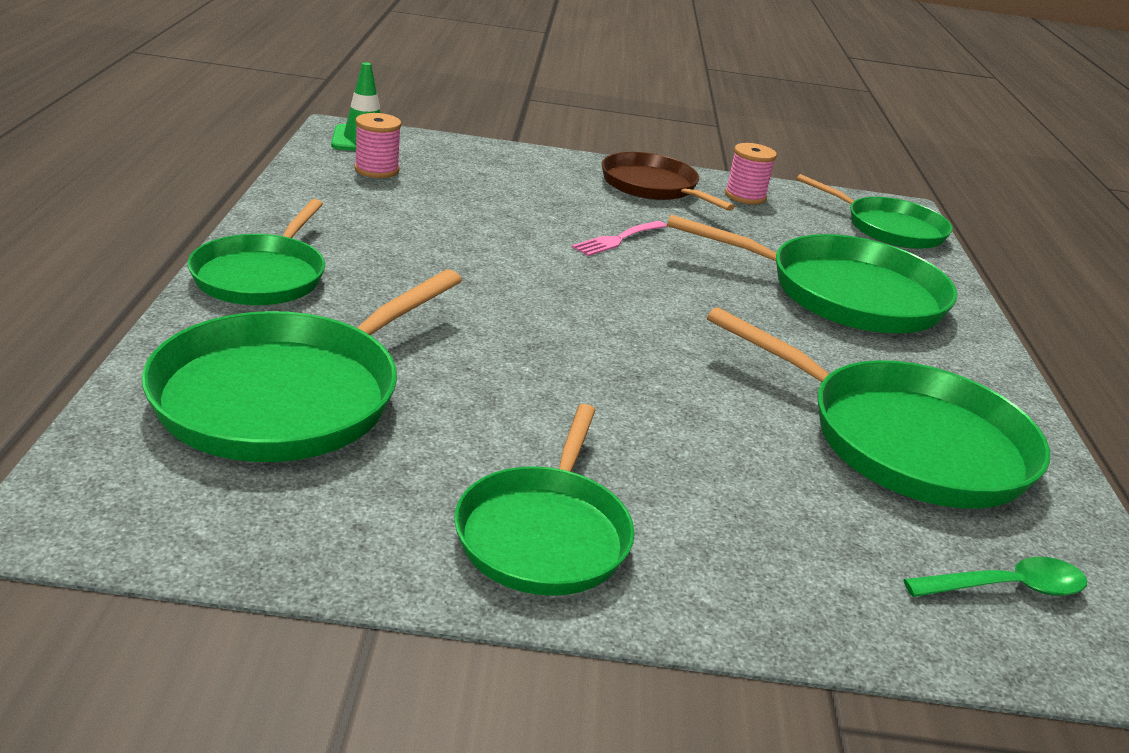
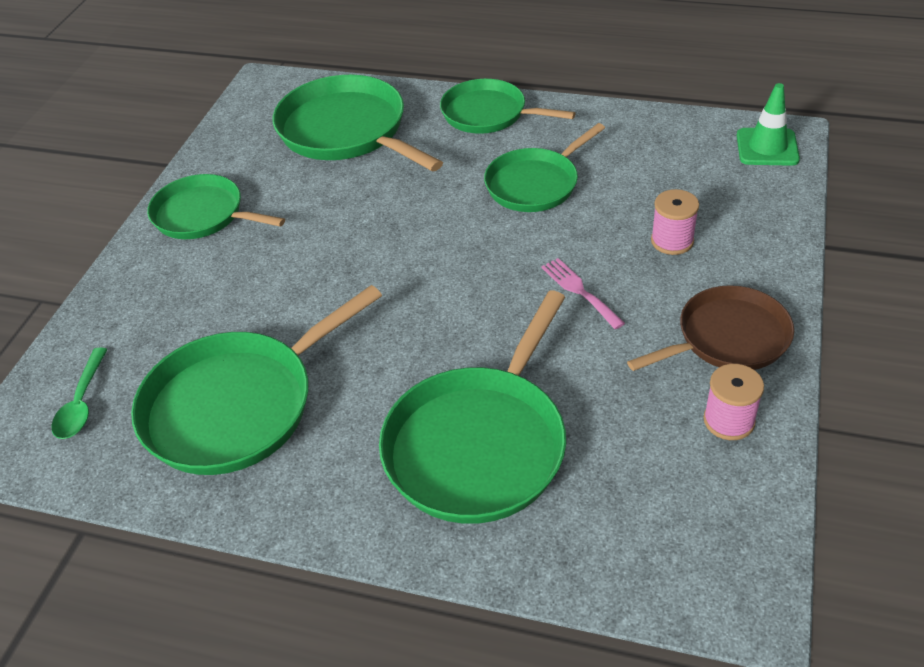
camera: 110 degrees right, 15 degrees up
pink spool [354,113,401,178] -> pink spool moved to [651,189,699,255]
green pan [796,174,953,249] -> green pan moved to [484,123,605,212]

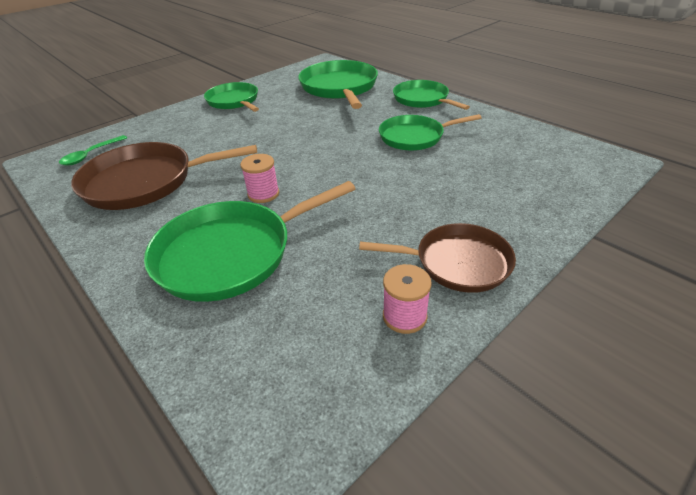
camera: 30 degrees right, 5 degrees down
green pan [131,285,382,475] -> brown pan [71,142,257,210]
pink fork [541,258,625,329] -> none
pink spool [651,189,699,255] -> pink spool moved to [240,154,279,203]
green traffic cone [737,83,800,166] -> none

